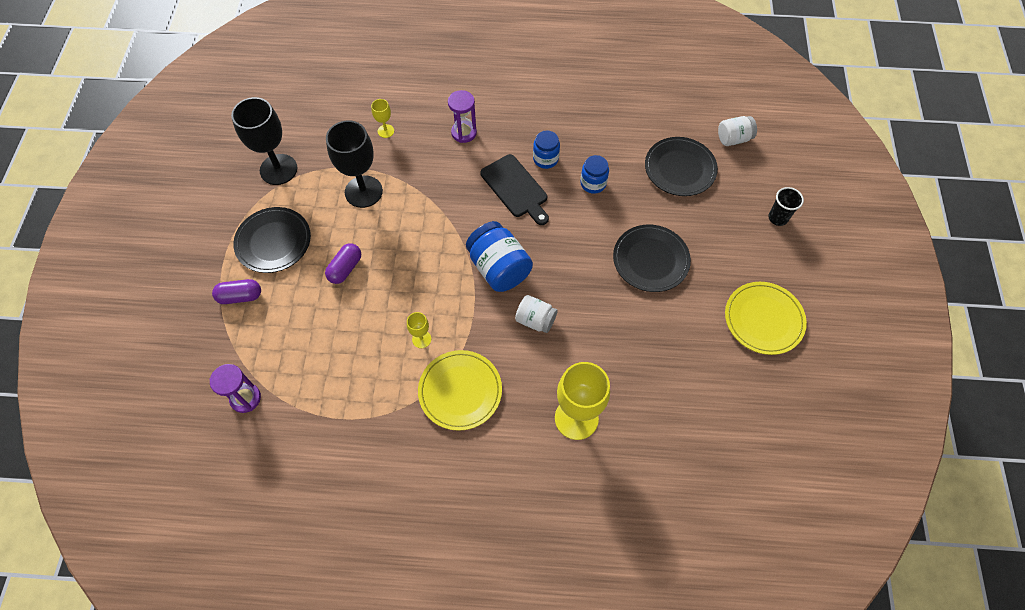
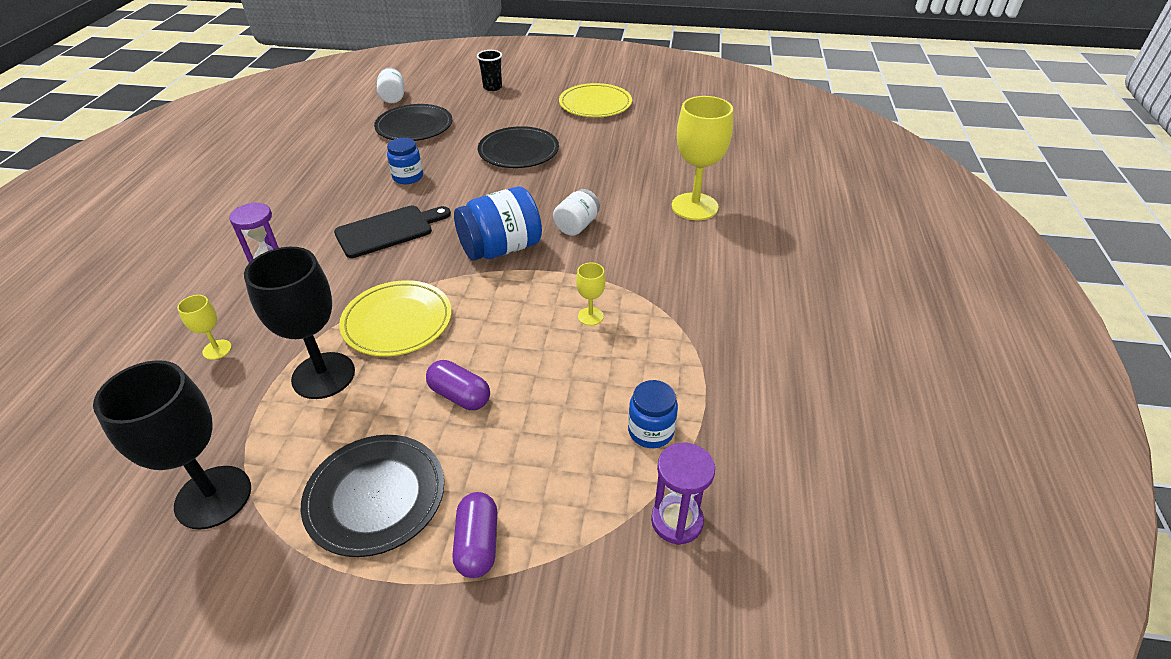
camera: 85 degrees left, 20 degrees down
yellow plate [418,350,502,431] -> yellow plate moved to [339,280,452,356]
blue jar [533,130,560,169] -> blue jar moved to [628,380,678,448]

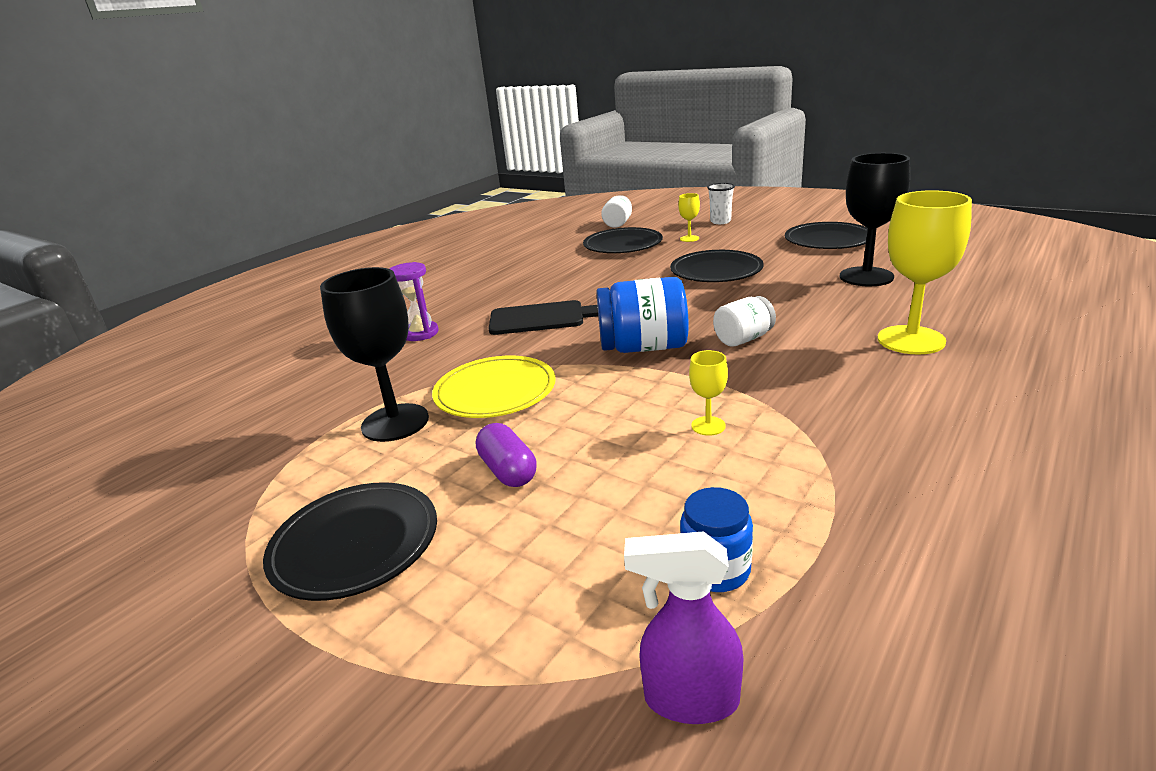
camera: 30 degrees right, 15 degrees down
black goblet [93,360,251,530] -> black goblet moved to [840,153,910,286]
yellow goblet [177,295,232,360] -> yellow goblet moved to [678,193,700,242]
blue jar [387,138,423,184] -> none
purple capsule [452,492,497,578] -> none
black cup [477,50,502,91] -> white cup [707,183,735,224]
yellow plate [559,83,632,117] -> black plate [785,222,868,249]
purple hourglass [651,442,715,545] -> purple spray bottle [624,531,744,724]

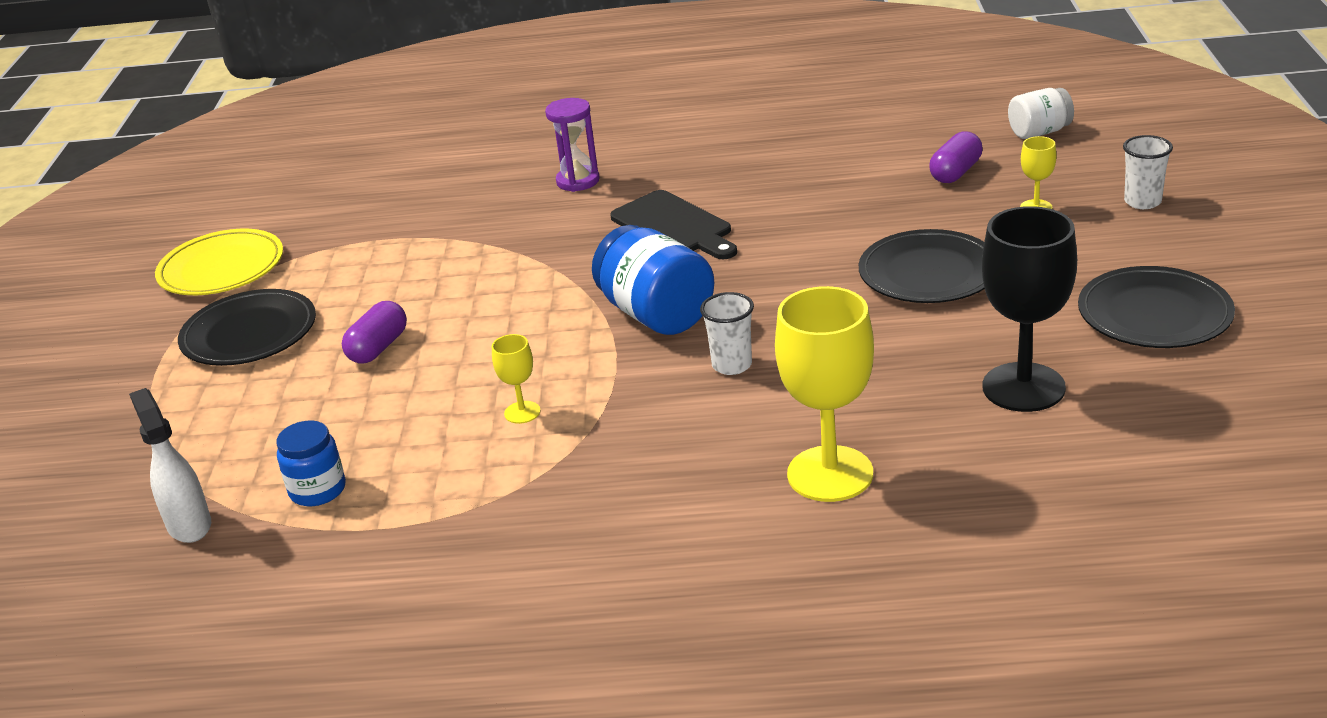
camera: 55 degrees right, 5 degrees up
black goblet [320,267,429,442] -> none
yellow plate [432,356,556,418] -> yellow plate moved to [155,229,283,295]
black plate [583,227,663,253] -> purple capsule [929,131,983,183]
purple spray bottle [624,531,744,724] -> white spray bottle [129,388,211,543]
white jar [713,296,776,347] -> white cup [700,292,754,375]

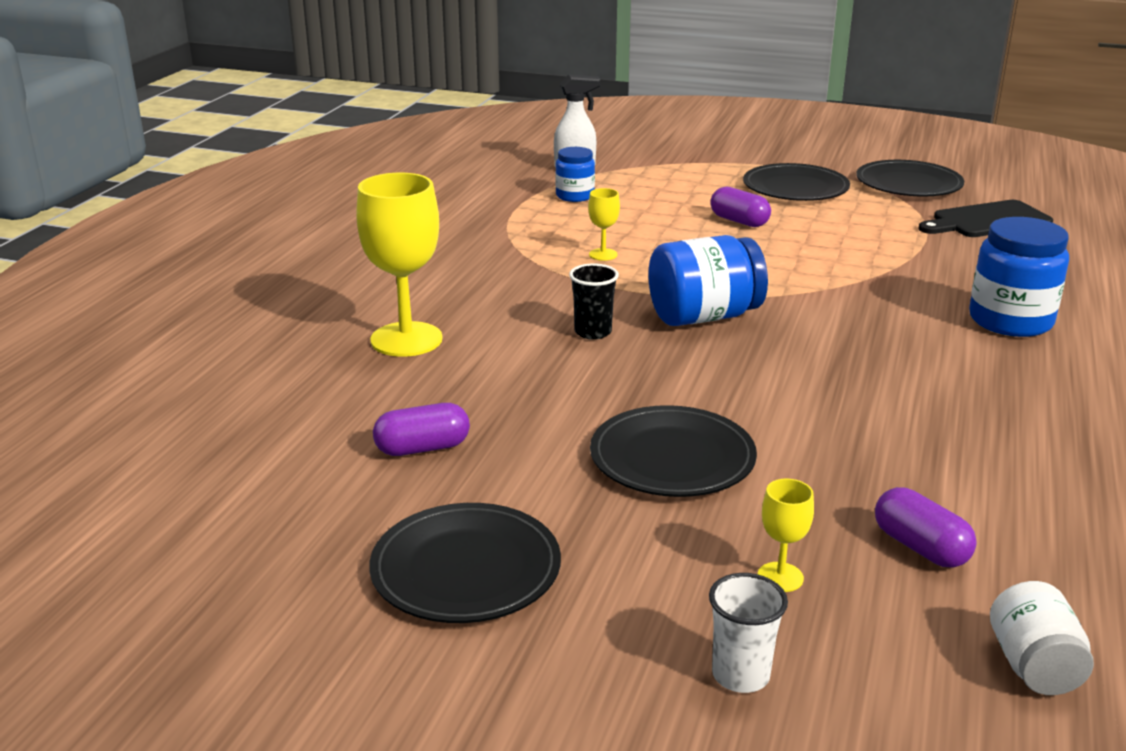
camera: 105 degrees right, 5 degrees down
yellow plate [155,229,283,295] -> black plate [856,160,964,196]
purple hourglass [545,98,600,192] -> blue jar [969,217,1069,337]
black cutting board [610,190,737,259] -> black cutting board moved to [919,200,1053,237]
white cup [700,292,754,375] -> black cup [569,263,619,340]
black goblet [982,206,1077,412] -> purple capsule [373,403,470,456]

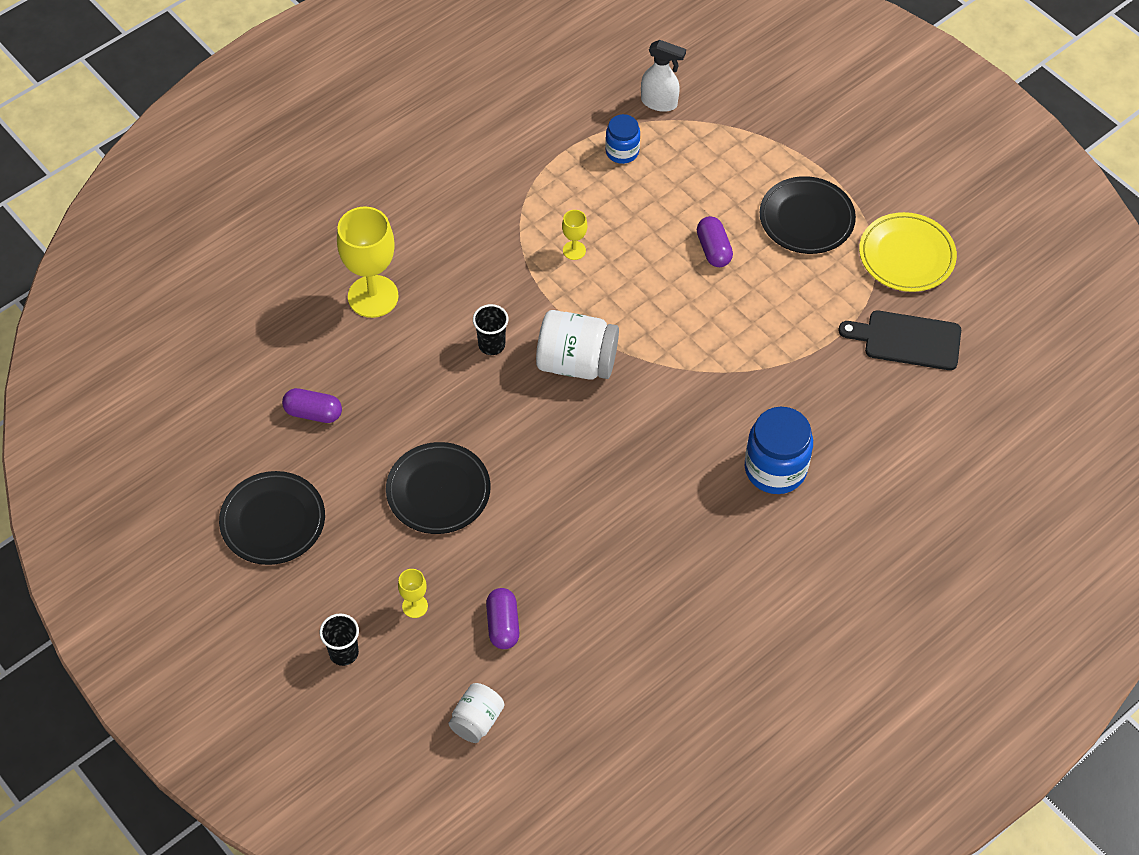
camera: 30 degrees right, 30 degrees up
blue jar [648,235,768,326] -> white jar [536,310,619,380]
white cup [709,573,788,693] -> black cup [319,613,359,666]
black plate [856,160,964,196] -> yellow plate [859,212,957,292]

